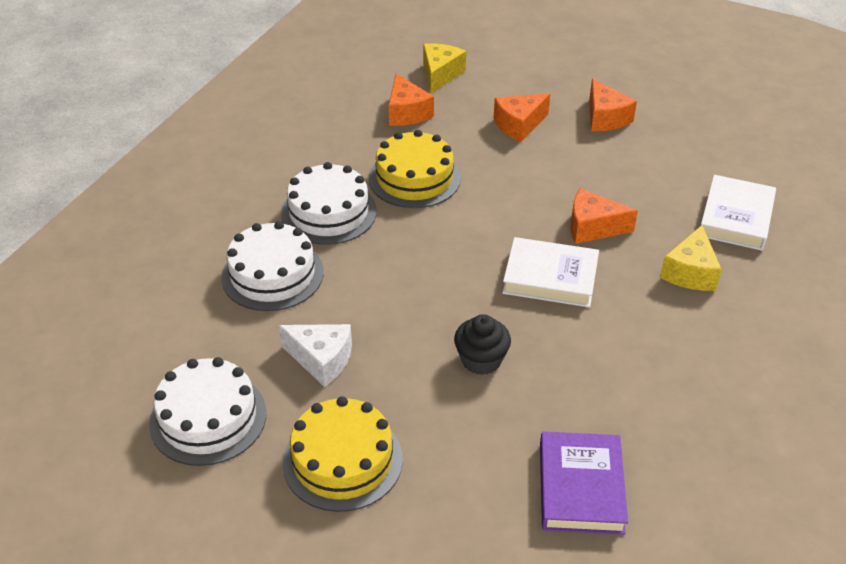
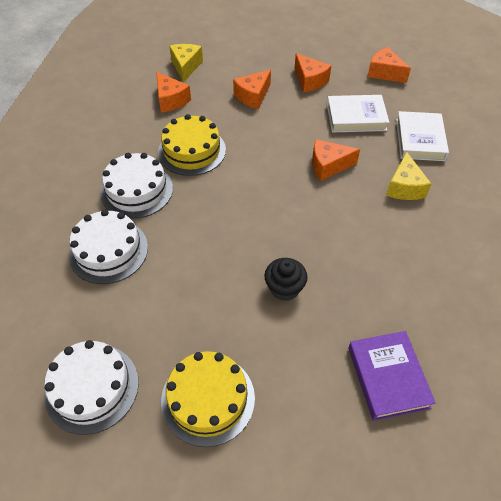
camera: 15 degrees left, 10 degrees up
white cheese [279,324,352,387] -> none
white book [502,237,599,307] -> white book moved to [327,95,390,133]
none -> orange cheese [367,47,411,83]

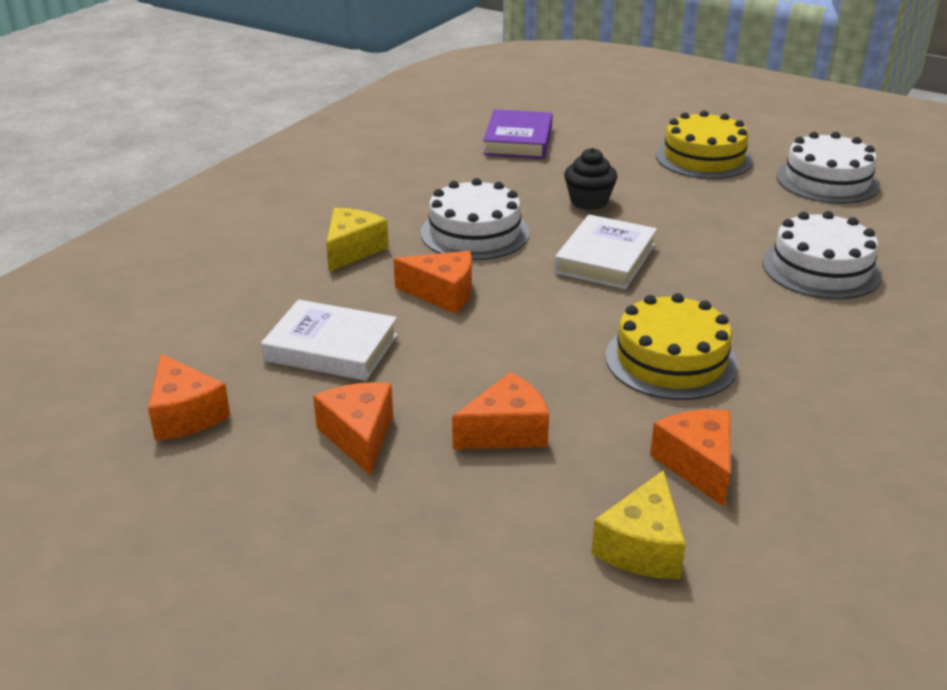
camera: 160 degrees left, 20 degrees down
white cake [100,153,173,219] -> white cake moved to [421,178,529,260]
white book [396,111,449,161] -> white book moved to [554,214,657,289]

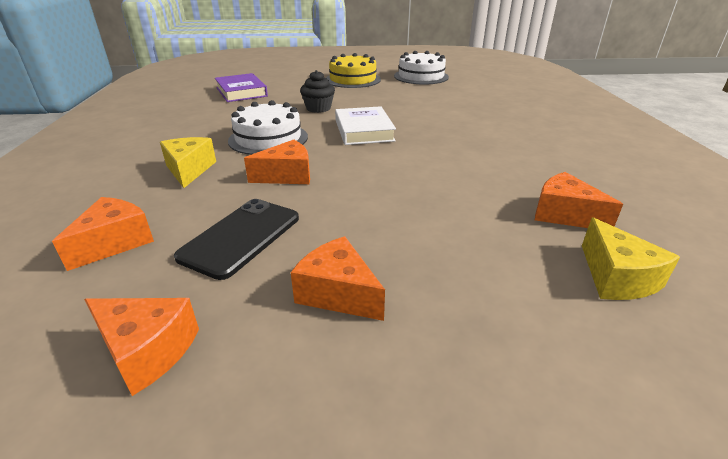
camera: 35 degrees left, 0 degrees up
white book [261,300,398,381] -> black phone [174,199,299,280]
orange cheese [452,372,549,449] -> orange cheese moved to [52,197,154,271]
yellow cake [605,293,738,400] -> none
white cake [762,211,882,299] -> none

